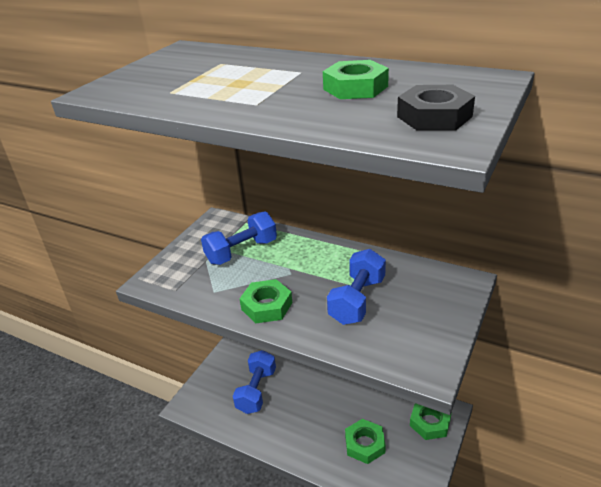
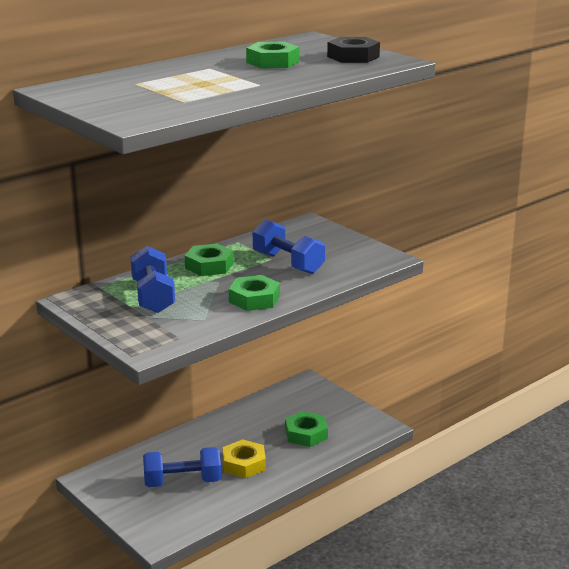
camera: 70 degrees left, 10 degrees down
blue dumbbell [233,350,276,414] -> blue dumbbell turned 45 degrees counterclockwise [143,447,221,487]
green nut [410,403,452,440] -> green nut moved to [185,244,234,276]
none -> yellow nut [223,439,266,478]

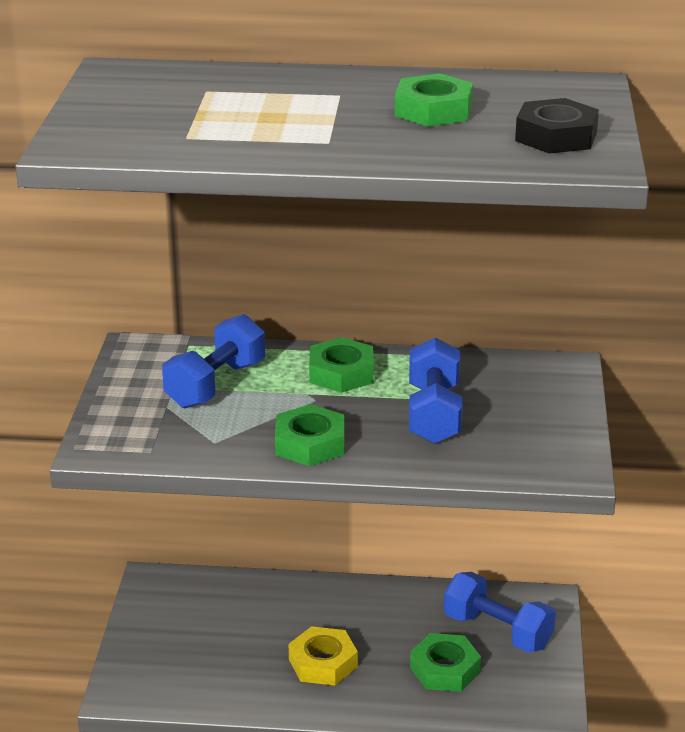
camera: 45 degrees right, 5 degrees up
blue dumbbell [143,447,221,487] -> blue dumbbell moved to [444,572,556,653]

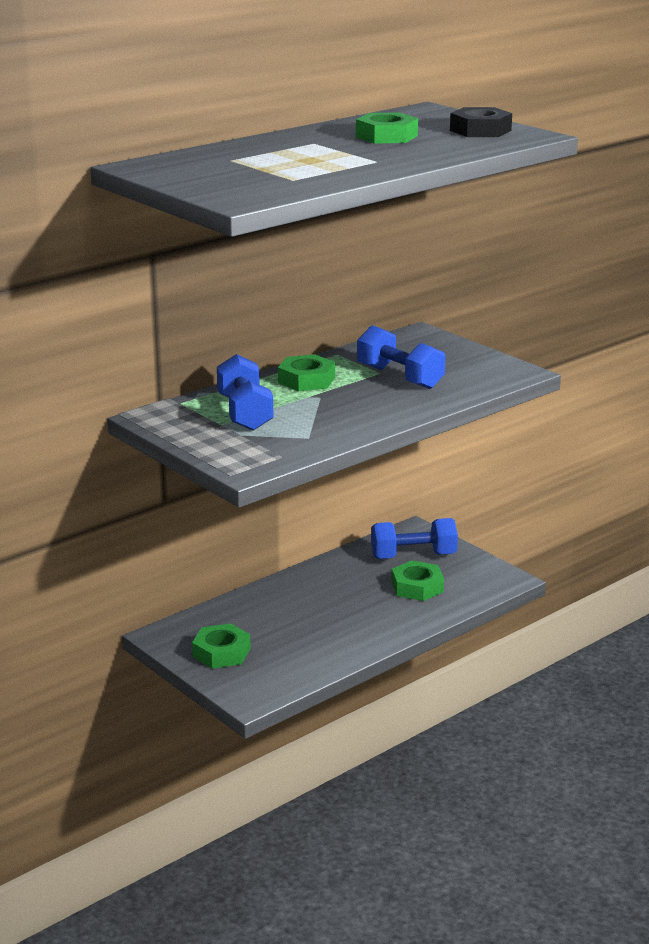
camera: 45 degrees left, 5 degrees down
green nut [275,404,344,466] -> green nut moved to [192,623,251,669]
yellow nut [289,626,358,686] -> none

